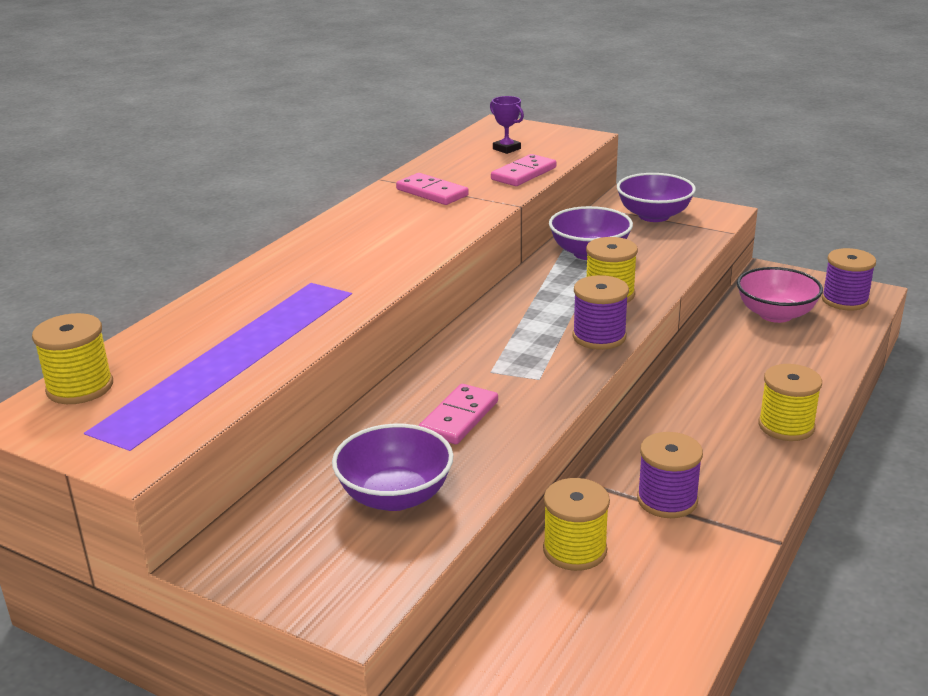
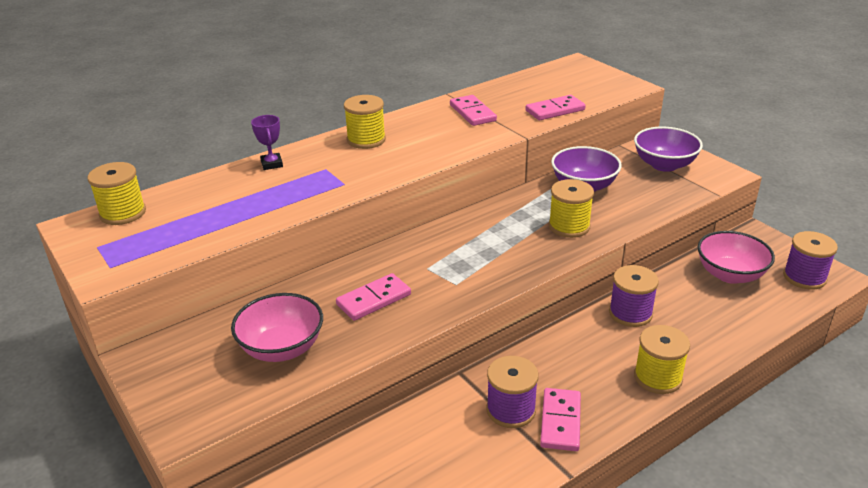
camera: 25 degrees right, 5 degrees up
purple bowl [332,424,453,511] -> pink bowl [231,293,323,362]
purple trophy [490,96,524,154] -> purple trophy moved to [251,115,283,170]
yellow spool [543,478,610,571] -> yellow spool moved to [344,95,386,149]
purple spool [572,275,629,350] -> purple spool moved to [609,265,659,327]
none -> pink domino [540,388,581,451]

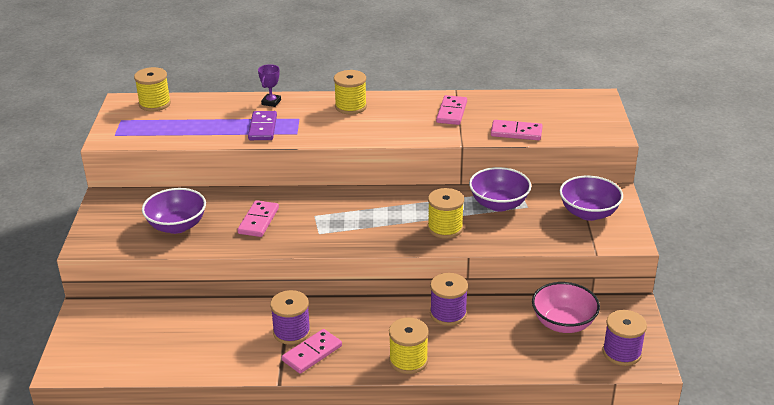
camera: 35 degrees right, 0 degrees up
pink bowl [231,293,323,362] -> purple bowl [142,188,206,234]
pink domino [336,273,411,321] -> pink domino turned 75 degrees counterclockwise [237,200,279,237]
none -> purple domino [248,111,277,140]

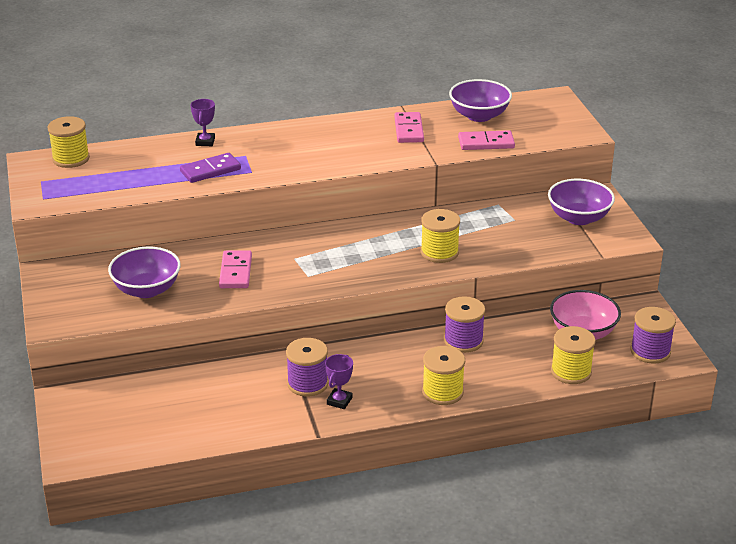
camera: 15 degrees left, 0 degrees up
purple domino [248,111,277,140] -> purple domino turned 75 degrees clockwise [180,153,241,183]
pink domino [282,329,342,374] -> purple trophy [325,354,353,409]
yellow spool [334,70,367,114] -> yellow spool moved to [551,326,596,384]
purple bowl [469,167,531,211] -> purple bowl moved to [449,79,512,122]

